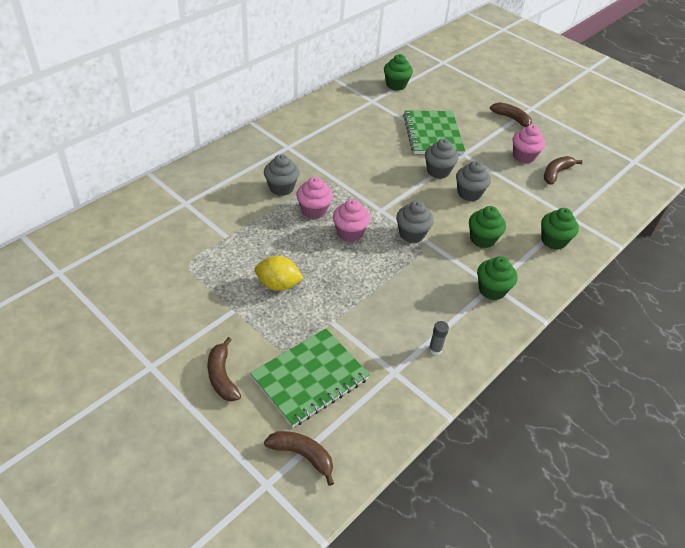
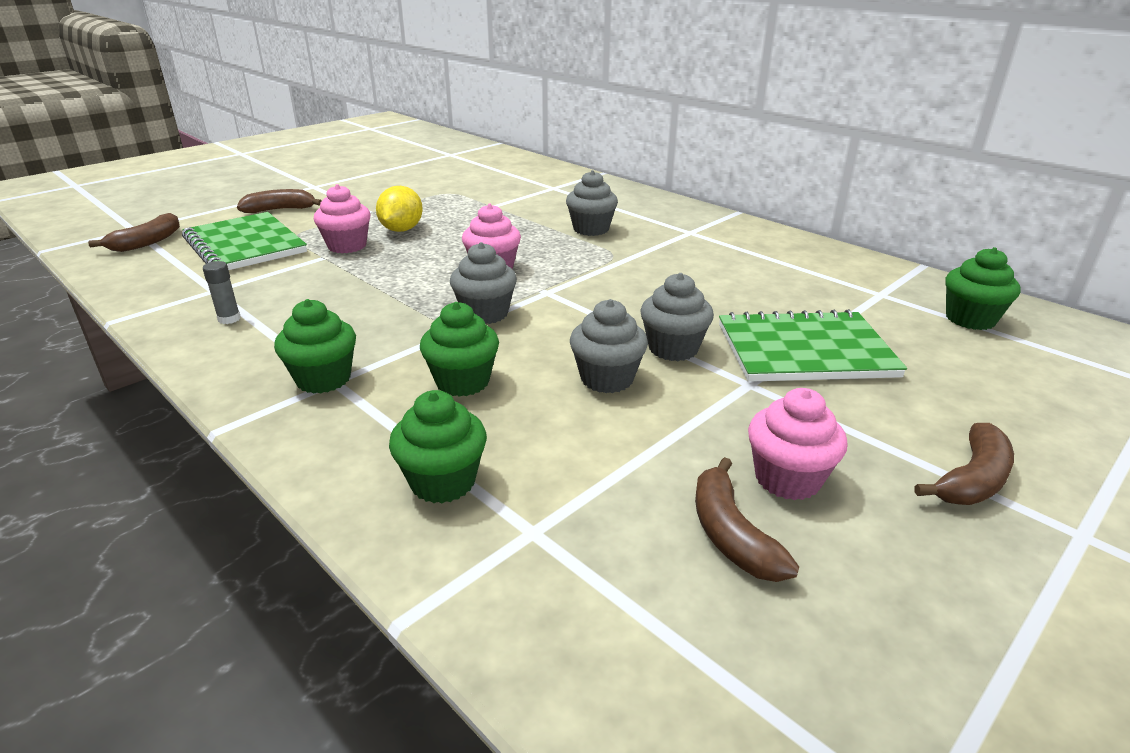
camera: 95 degrees right, 15 degrees down
pink cupcake [296,177,333,219] -> pink cupcake moved to [314,184,371,253]
brown banana [544,156,582,185] -> brown banana turned 150 degrees counterclockwise [695,457,799,582]

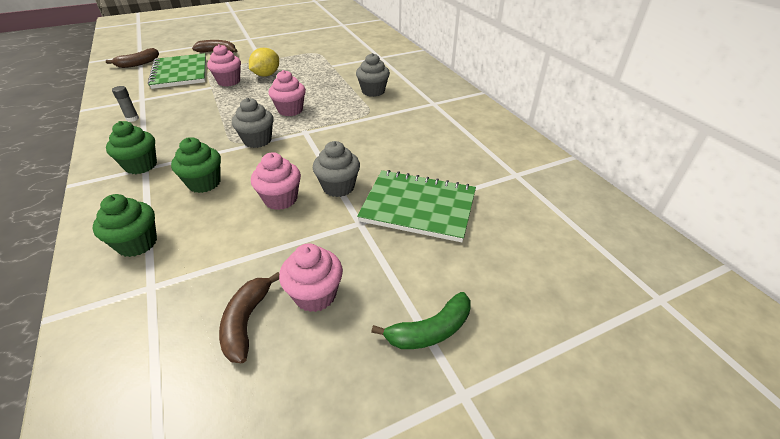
camera: 20 degrees right, 10 degrees up
grey cupcake [570,299,648,393] -> pink cupcake [251,152,301,210]
brown banana [915,423,1014,505] -> green banana [371,292,471,349]
green cupcake [945,247,1021,330] -> none

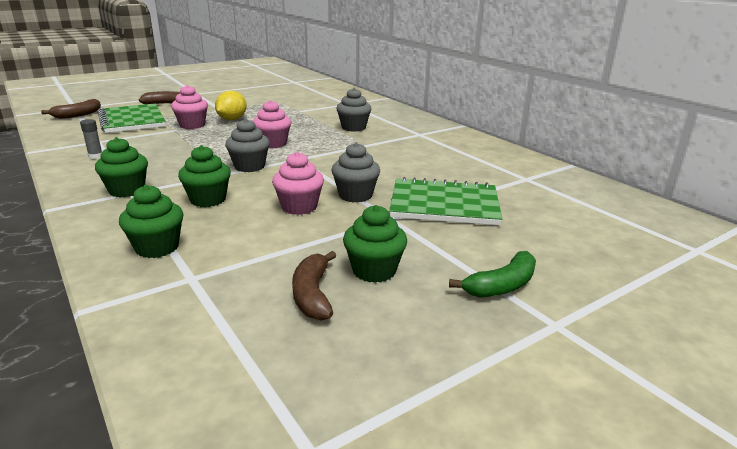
camera: 10 degrees left, 15 degrees down
pink cupcake [279,243,343,312] -> green cupcake [343,205,407,283]

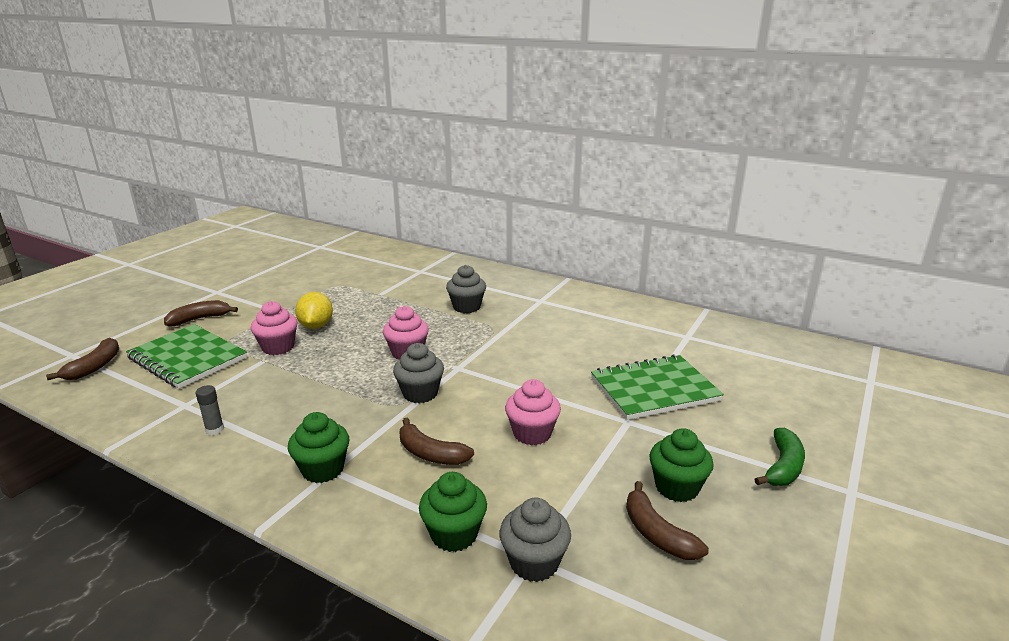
camera: 25 degrees left, 0 degrees up
green cupcake [178,145,231,207] -> brown banana [400,418,474,465]
grey cupcake [332,142,380,203] -> grey cupcake moved to [500,498,571,582]

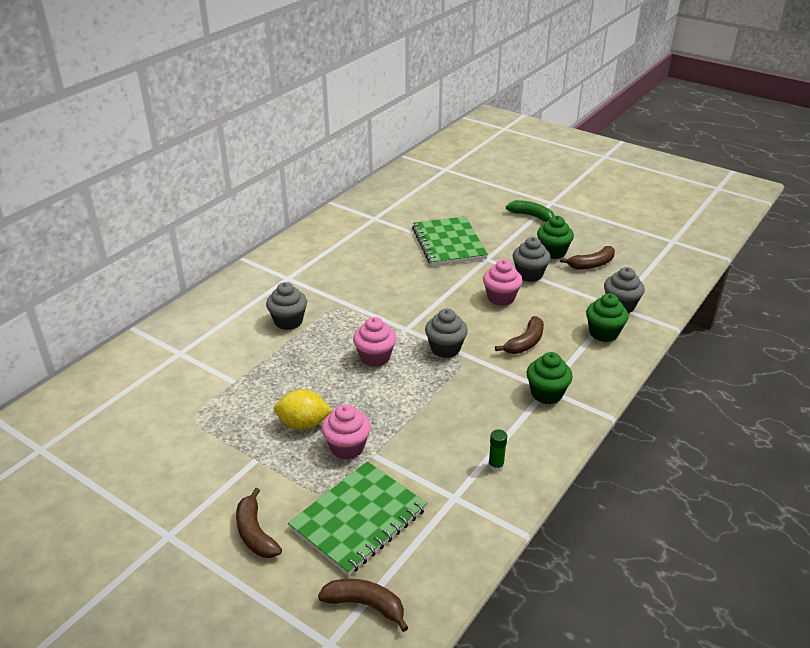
camera: 85 degrees left, 10 degrees up
grey glue stick [196,385,224,435] -> green glue stick [488,429,507,472]
none -> grey cupcake [513,237,551,282]

